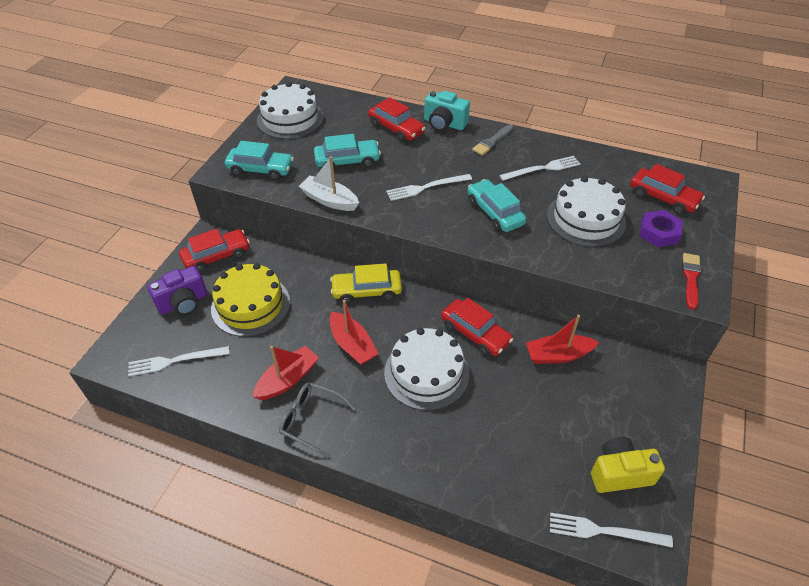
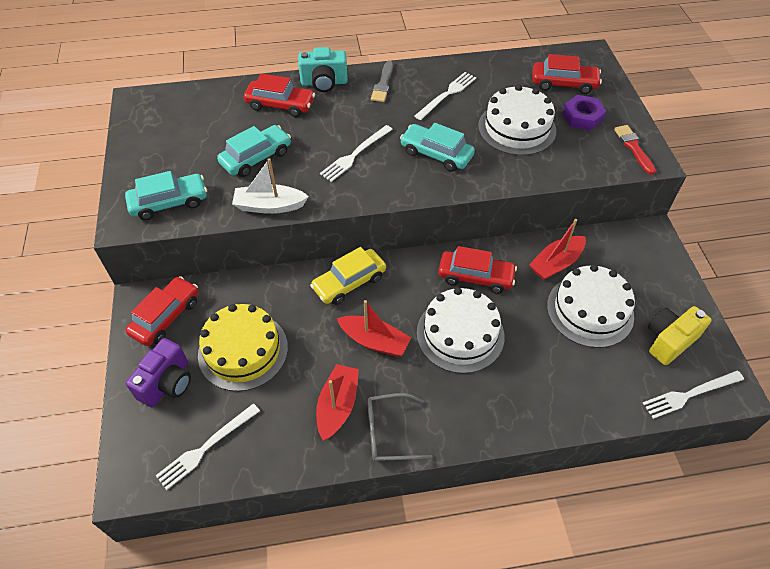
camera: 30 degrees left, 5 degrees up
white cake [257,82,324,139] -> white cake moved to [547,264,635,348]

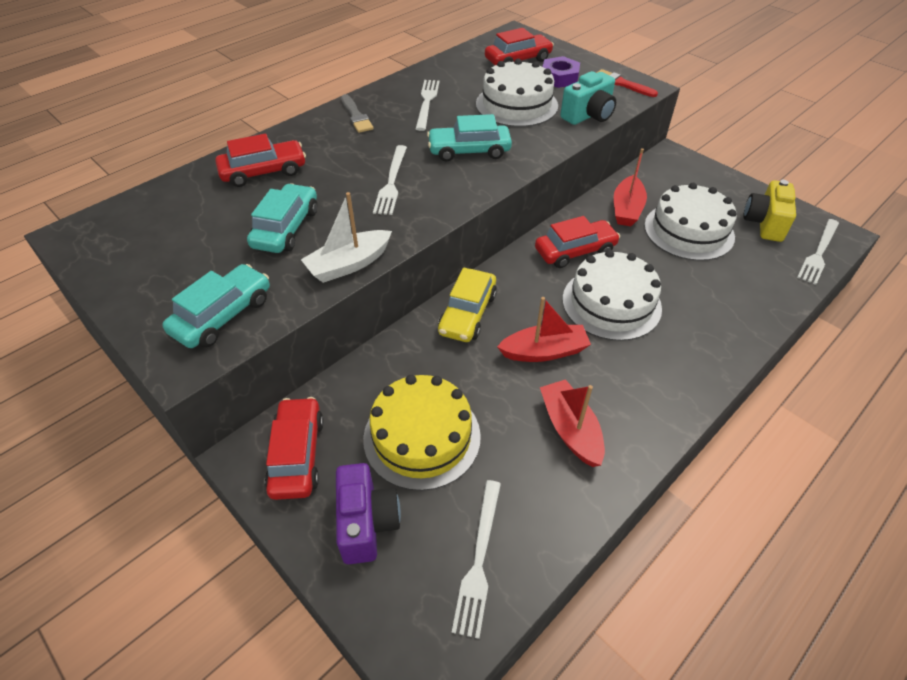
camera: 35 degrees left, 5 degrees down
turquoise camera [298,47,348,92] -> turquoise camera moved to [560,71,616,125]
grey glasses [367,393,432,462] -> none

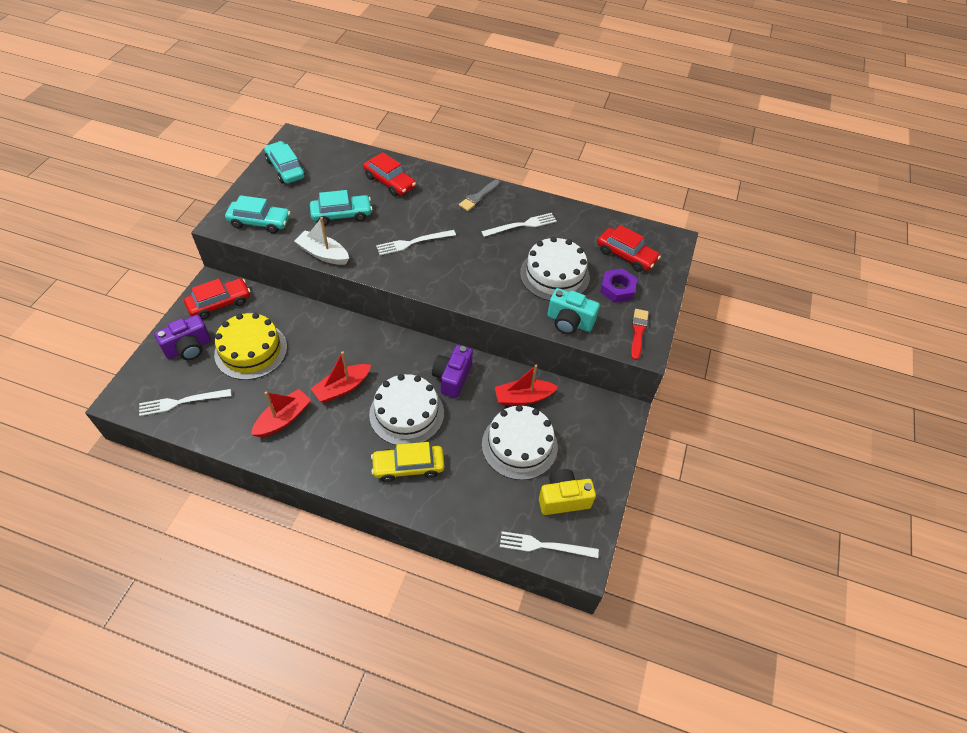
camera: 60 degrees right, 5 degrees up
turquoise car [427,114,512,161] -> turquoise car moved to [264,141,305,184]
yellow car [438,268,497,342] -> yellow car moved to [371,442,445,482]
red boat [497,297,591,362] -> red boat turned 90 degrees clockwise [311,351,371,403]
red car [535,216,620,268] -> purple camera [432,345,473,398]

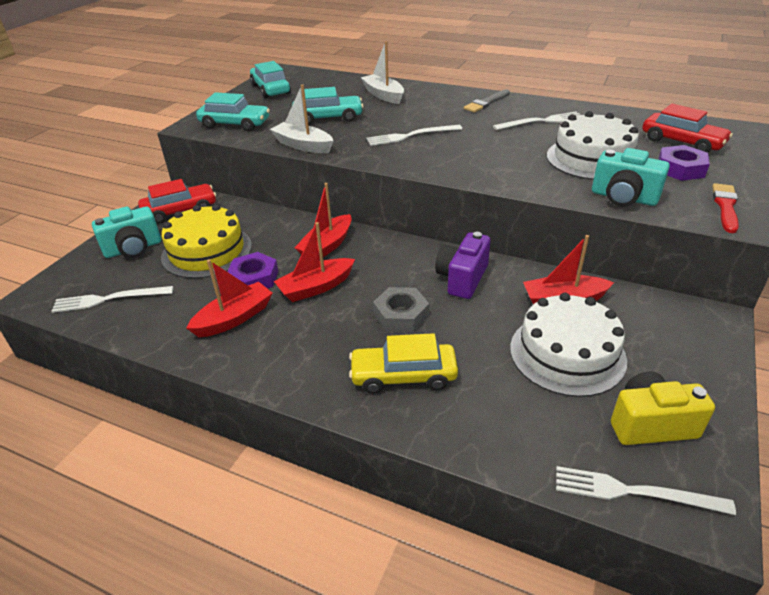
camera: 10 degrees right, 15 degrees down
purple camera [154,315,211,360] -> turquoise camera [92,206,161,258]
red car [363,152,416,196] -> white boat [361,41,404,104]
white cake [369,374,444,445] -> grey nut [373,287,429,332]
none -> purple nut [227,252,278,289]
none -> red boat [295,183,352,260]

